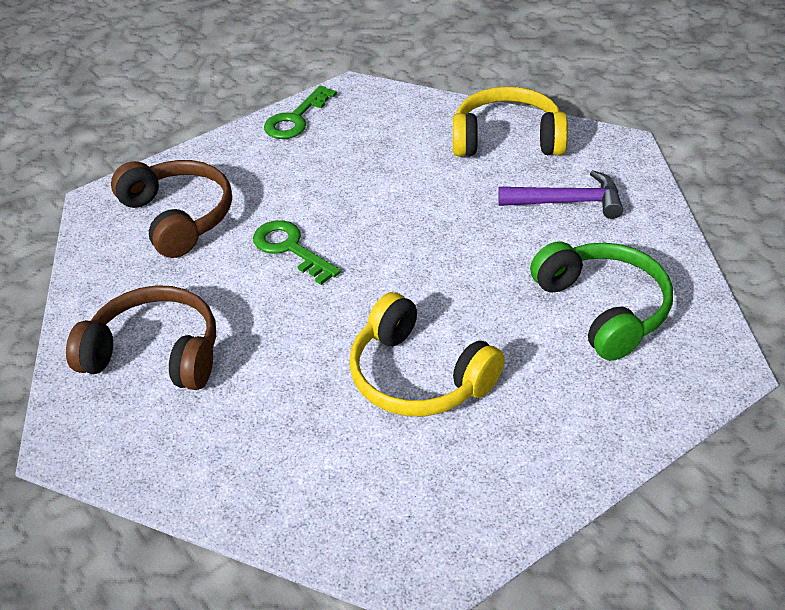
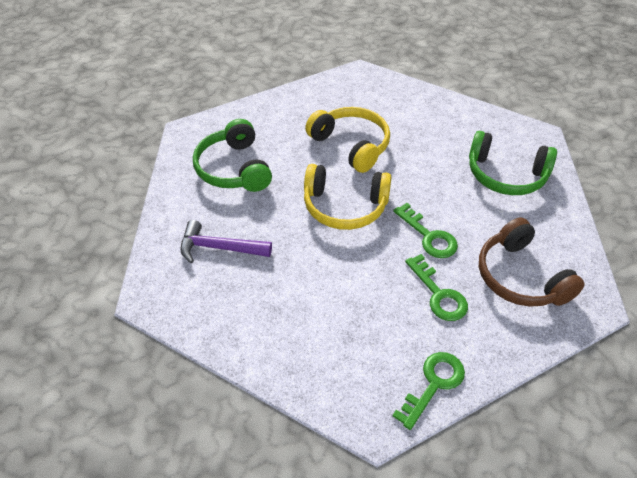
camera: 175 degrees left, 5 degrees up
brown headphones [66,285,216,390] -> green headphones [469,131,557,195]
yellow headphones [453,86,568,156] -> yellow headphones moved to [304,164,392,230]
none -> green key [405,254,468,321]

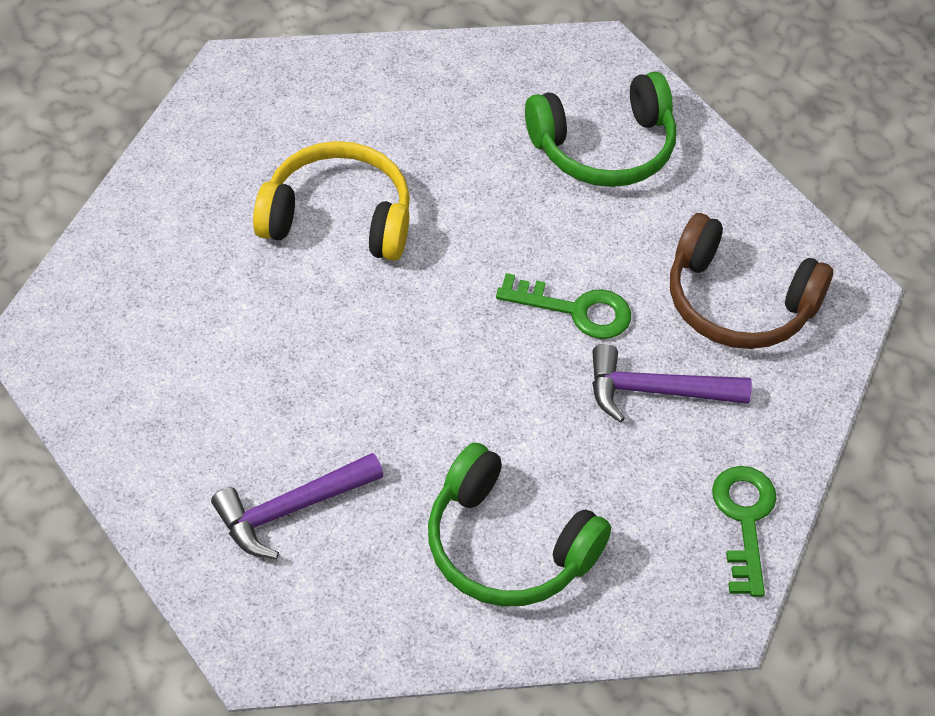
camera: 40 degrees left, 5 degrees up
green headphones [193,119,272,192] -> green headphones moved to [428,443,611,607]
yellow headphones [304,164,392,230] -> none
green key [405,254,468,321] -> purple hammer [592,344,752,423]

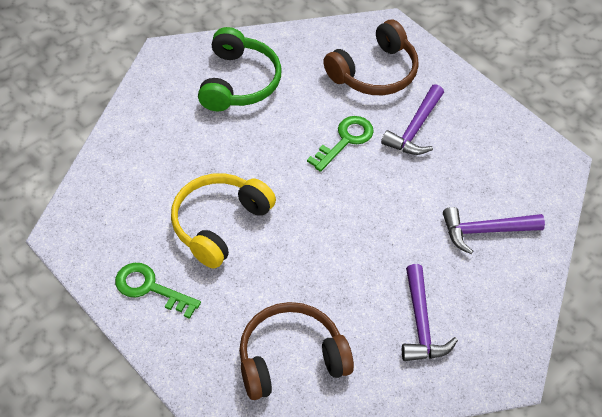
camera: 65 degrees left, 0 degrees up
green headphones [428,443,611,607] -> purple hammer [443,207,545,254]
green key [712,466,777,597] -> green key moved to [115,263,201,319]
none -> brown headphones [239,302,354,400]

